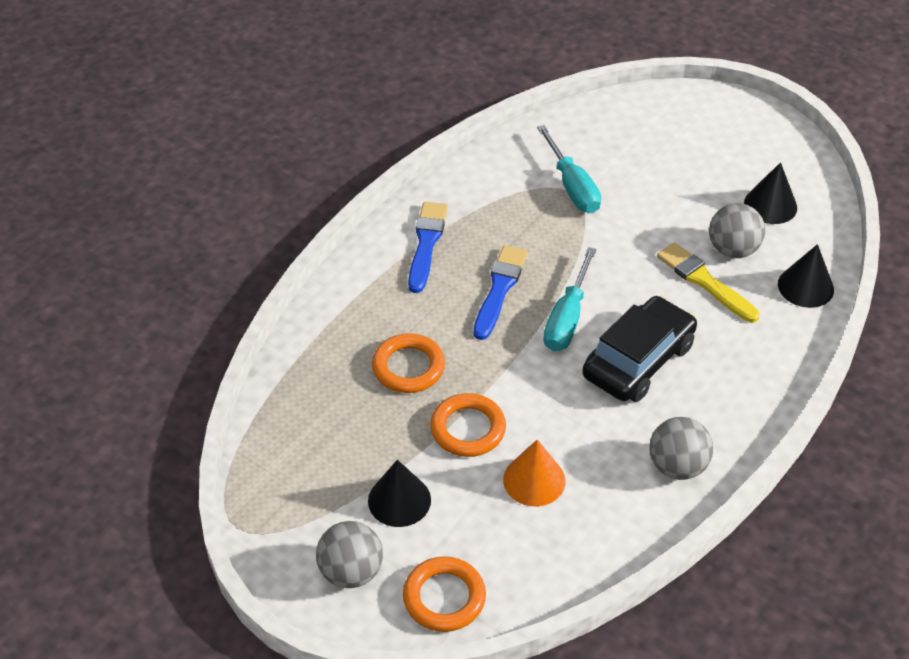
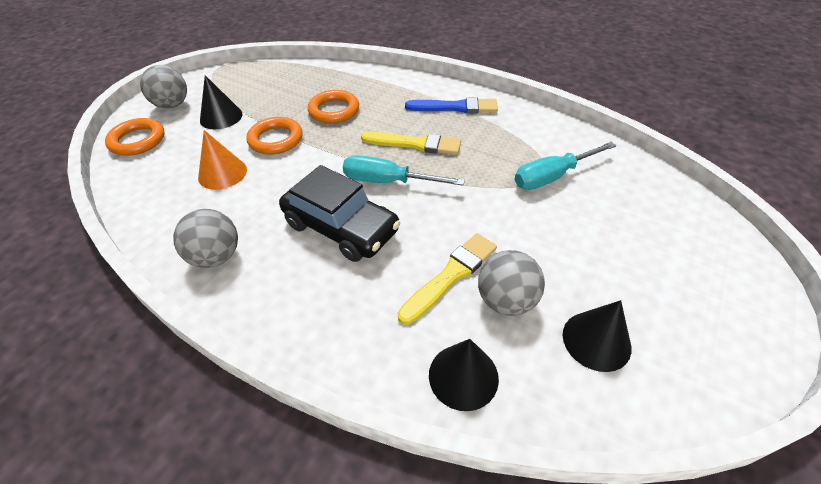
camera: 85 degrees right, 0 degrees up
blue brush [474,245,528,340] -> yellow brush [361,132,461,155]

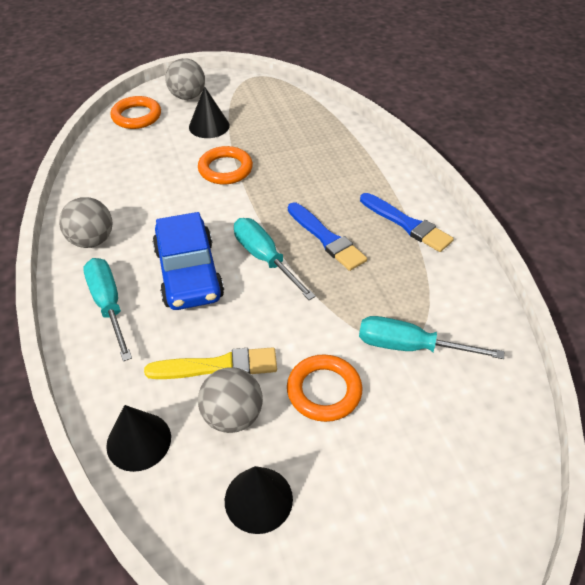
camera: 40 degrees right, 0 degrees up
orange cone [198,130,247,190] -> none
black car [279,165,400,262] -> blue car [152,212,224,310]
orange ring [308,90,359,123] -> orange ring moved to [287,354,363,422]
yellow brush [361,132,461,155] -> blue brush [288,202,367,271]
none -> turquoise screwdriver [83,258,132,361]

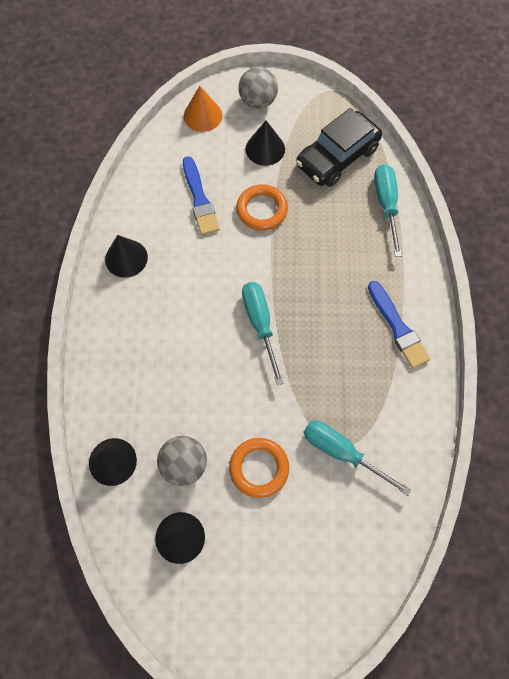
camera: 20 degrees right, 20 degrees up
grey ball [59,197,113,248] -> black cone [105,235,148,278]
turquoise screwdriver [83,258,132,361] -> turquoise screwdriver moved to [374,164,402,257]
orange ring [110,96,161,129] -> orange cone [184,86,222,132]
yellow brush [144,347,277,379] -> none
blue car [152,212,224,310] -> none
blue brush [288,202,367,271] -> blue brush moved to [183,156,220,235]
none -> black car [296,108,382,187]

